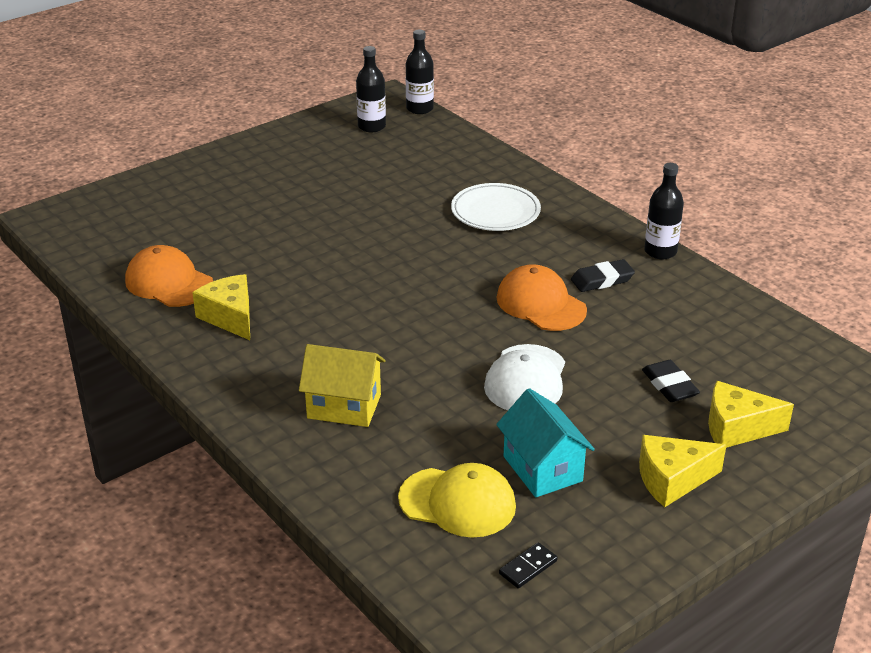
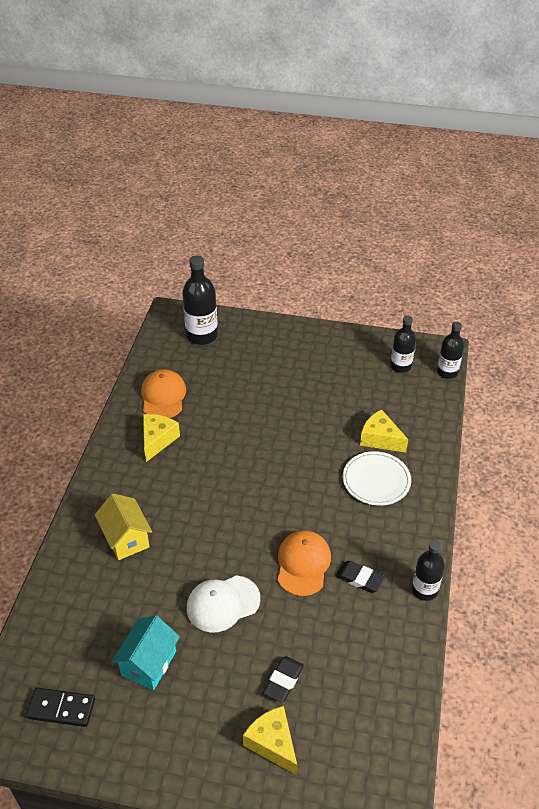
camera: 50 degrees right, 10 degrees up
yellow cap [398,463,516,537] -> none
black domino [499,542,558,588] -> black domino [26,688,95,727], size x1.68
yellow cheese [639,435,726,507] -> yellow cheese moved to [360,409,408,453]
none -> black bottle [182,256,218,345]

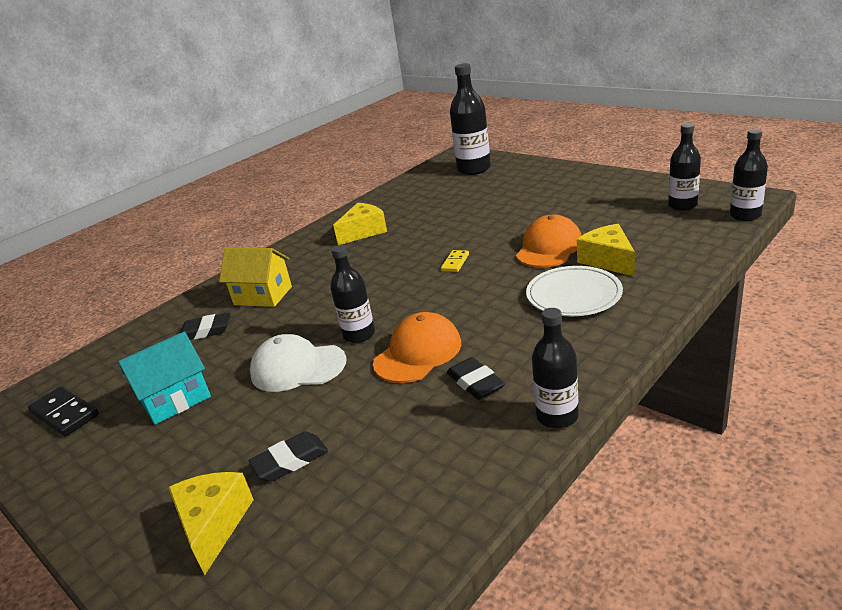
camera: 35 degrees right, 15 degrees down
yellow house [95,493,152,560] -> yellow house turned 75 degrees counterclockwise [219,248,292,307]
orange cap [141,369,186,418] -> orange cap moved to [516,215,582,268]
none -> black eraser [180,313,231,340]
none -> black bottle [330,245,375,343]
none -> yellow domino [441,250,469,272]

